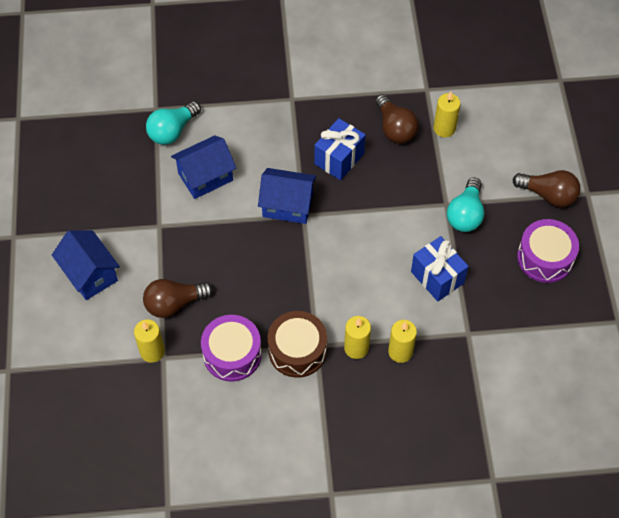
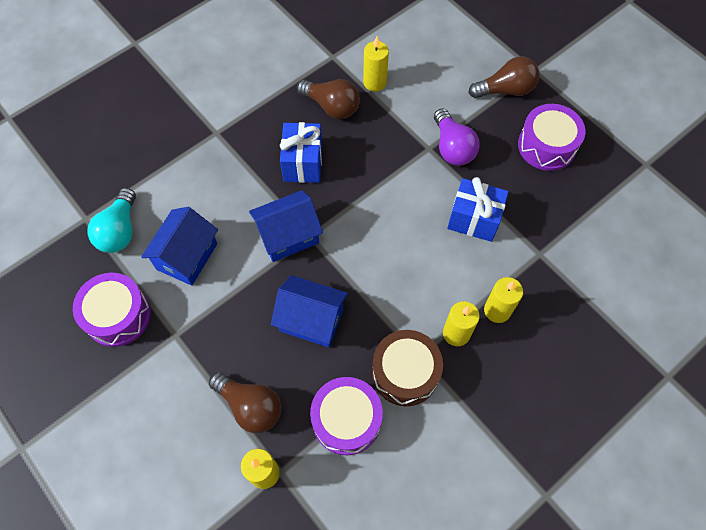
camera: 35 degrees left, 5 degrees up
blue house [52,230,120,300] -> blue house moved to [271,275,348,347]
brown light bulb [143,279,213,318] -> brown light bulb turned 90 degrees counterclockwise [209,372,281,433]
turquoise light bulb [447,177,484,232] -> purple light bulb [434,108,480,166]
none -> purple drum [73,273,151,347]

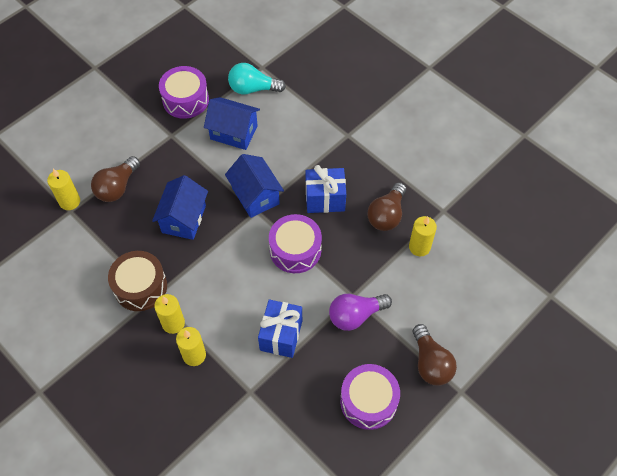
camera: 85 degrees right, 5 degrees down
purple drum [310,377,383,455] -> purple drum moved to [269,214,322,273]

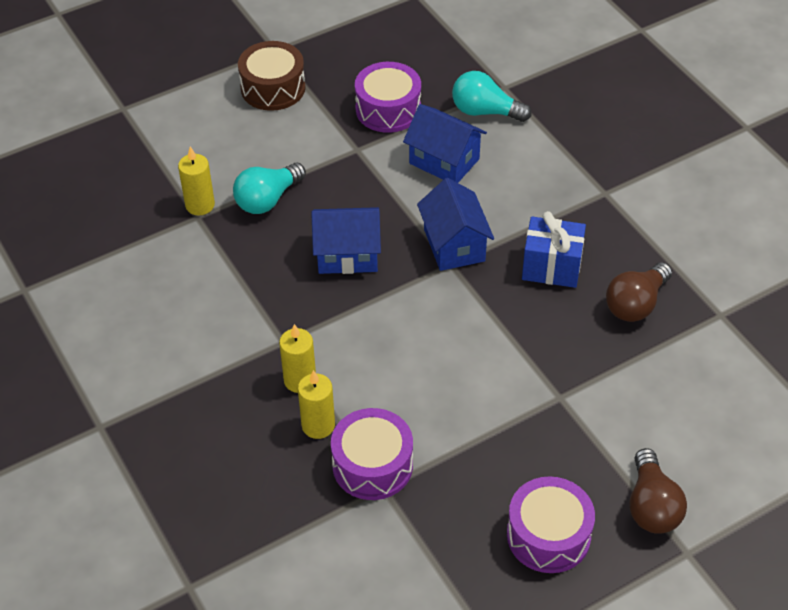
camera: 15 degrees right, 10 degrees down
brown light bulb [91,156,140,202] -> turquoise light bulb [233,163,306,214]
brown drum [108,251,167,311] -> brown drum moved to [238,41,306,111]
blue house [152,175,208,240] -> blue house turned 60 degrees clockwise [311,207,381,274]
blue gift [258,299,302,358] -> none
purple drum [269,214,322,273] -> purple drum moved to [331,408,413,500]
purple light bulb [329,294,392,331] -> none
yellow candle [409,216,437,257] -> none

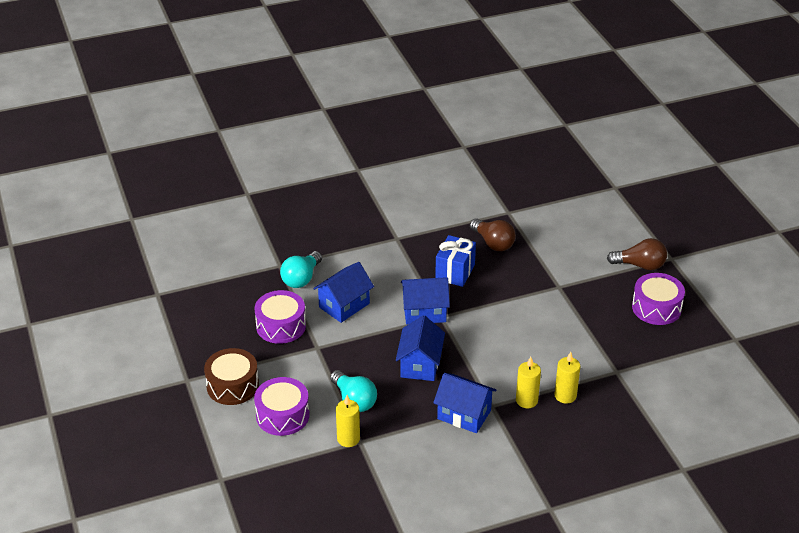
camera: 80 degrees left, 10 degrees down
purple drum [331,408,413,500] -> purple drum moved to [254,377,310,436]
none -> blue house [433,373,497,433]

